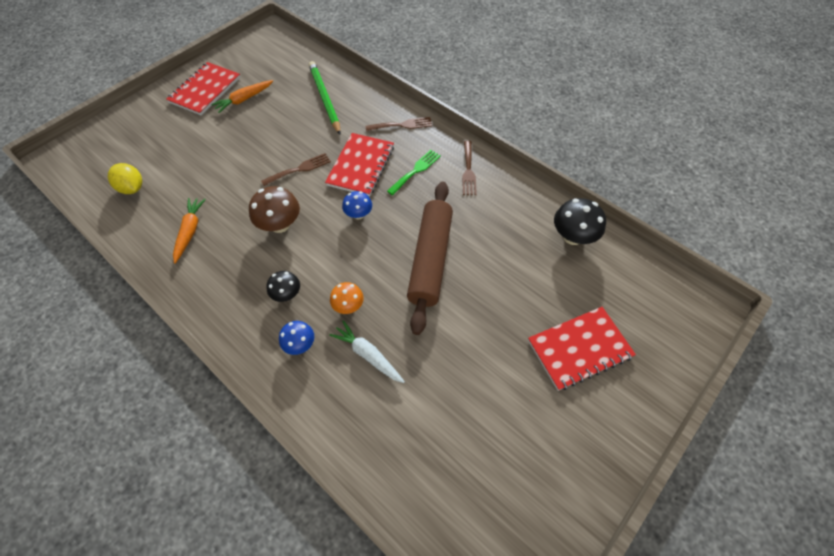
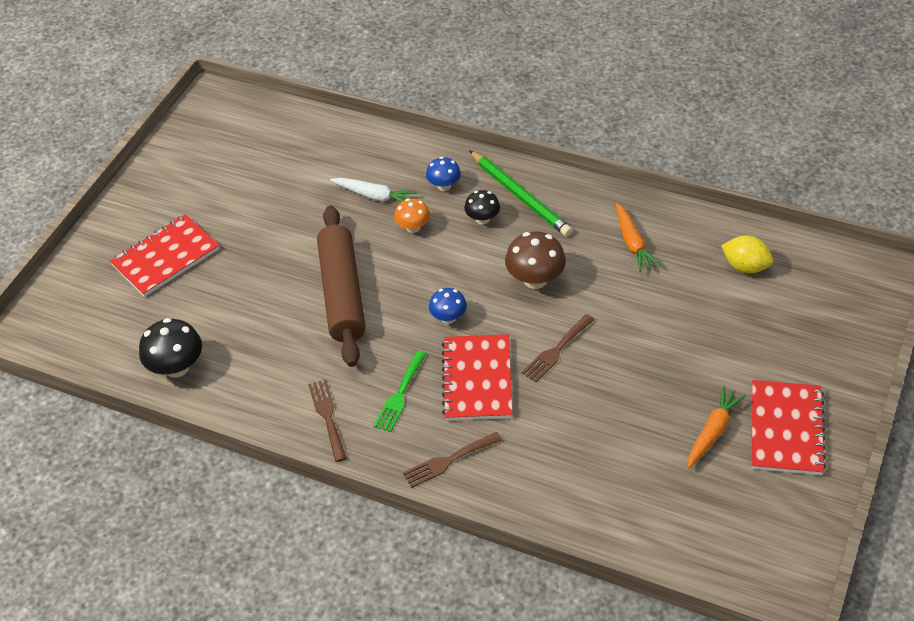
camera: 165 degrees right, 10 degrees down
green pencil [309,61,341,134] -> green pencil moved to [469,150,572,236]

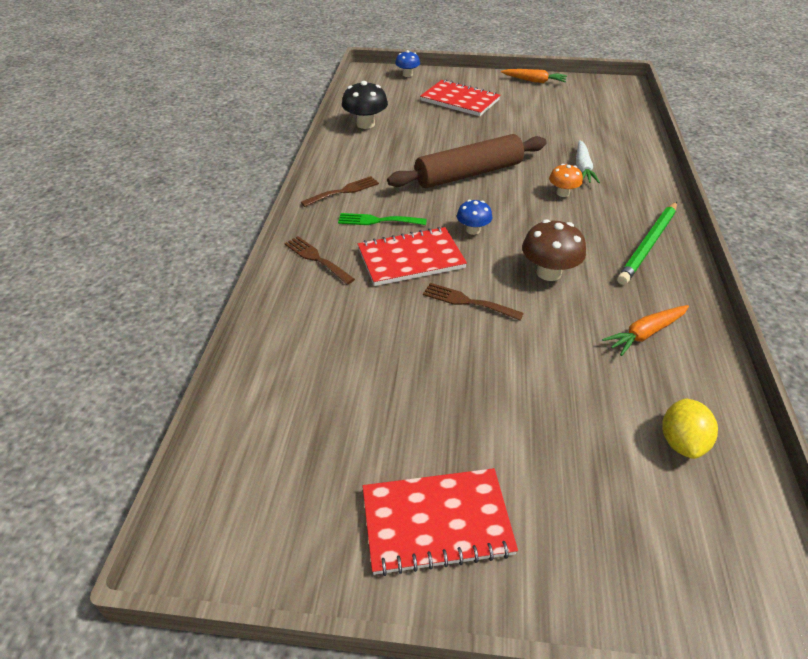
camera: 70 degrees right, 5 degrees down
blue mushroom [426,157,461,191] -> blue mushroom moved to [395,50,420,77]
black mushroom [464,190,500,224] -> none
orange carrot [688,386,746,468] -> orange carrot moved to [501,69,567,83]

